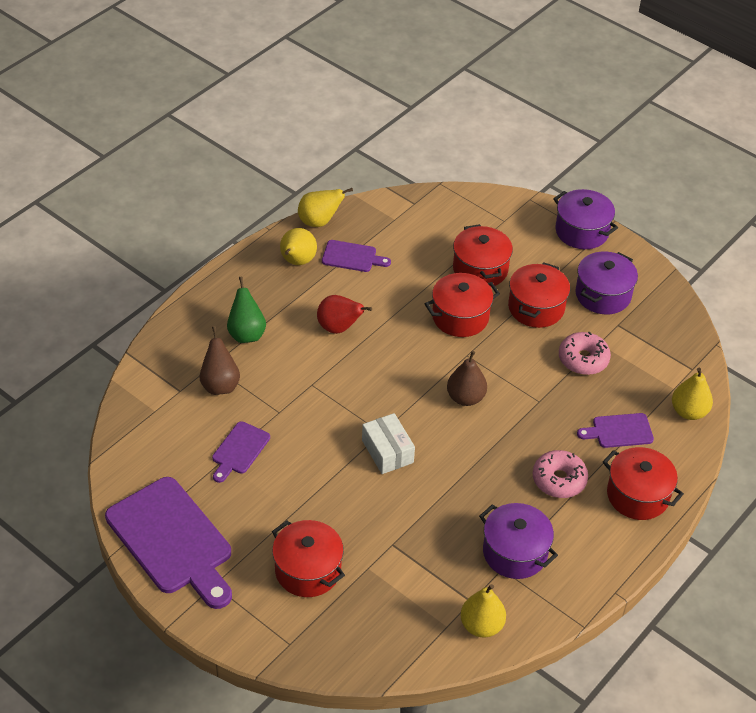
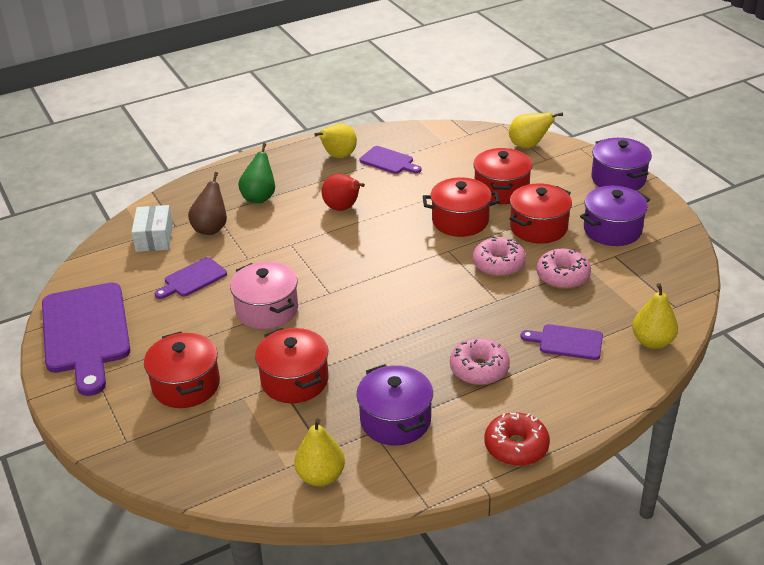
camera: 25 degrees right, 10 degrees down
yellow pear [298,188,353,227] -> yellow pear moved to [509,112,563,148]
white box [362,413,415,474] -> white box moved to [131,205,173,252]
brown pear [447,351,487,406] -> none
red pot [603,447,684,520] -> red pot moved to [255,328,328,403]
none -> pink pot [230,262,298,329]
none -> pink donut [473,236,526,277]
none -> red donut [485,412,550,466]

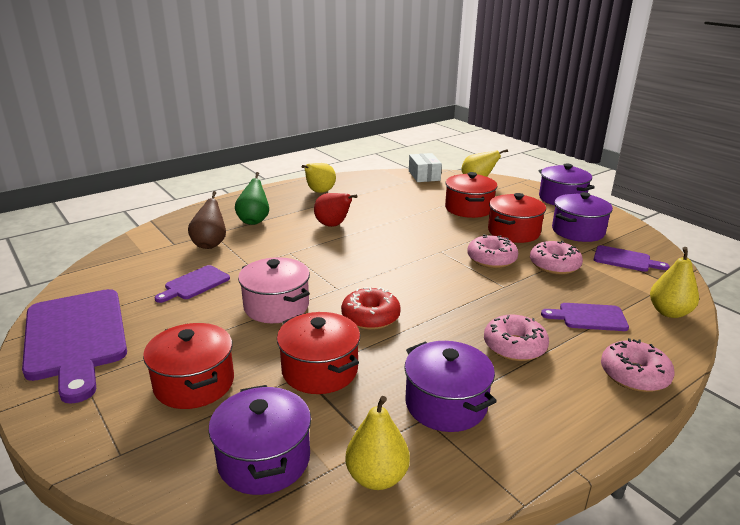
camera: 10 degrees left, 10 degrees down
white box [131,205,173,252] -> white box moved to [409,153,442,182]
purple cutting board [360,146,421,174] -> purple cutting board moved to [594,245,670,272]
red pot [423,178,500,237] -> none
red donut [485,412,550,466] -> red donut moved to [341,287,401,330]
none -> purple pot [208,385,311,495]
none -> pink donut [601,338,675,392]

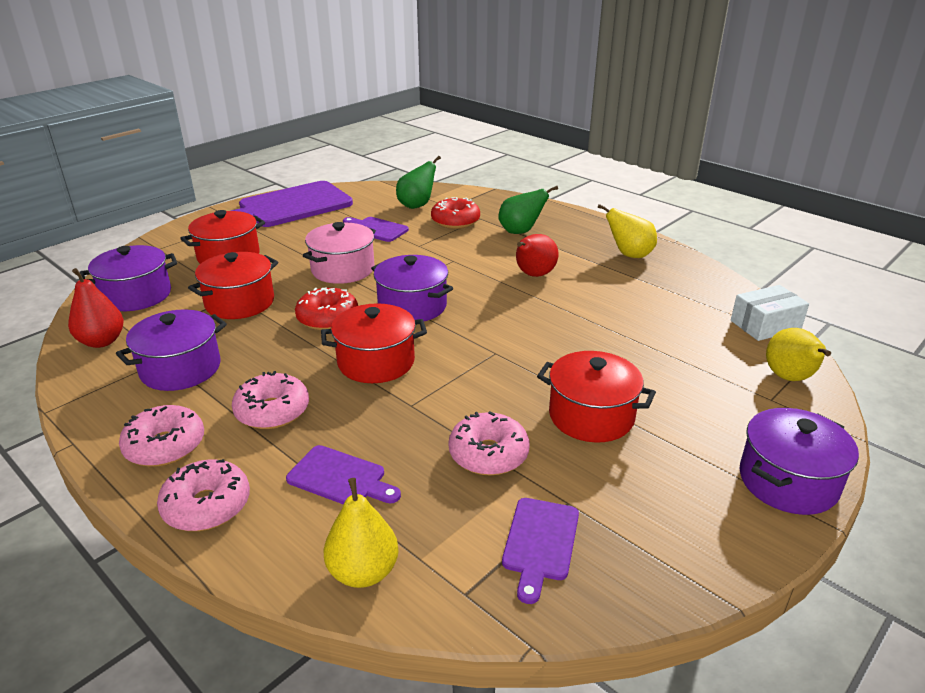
camera: 80 degrees right, 5 degrees up
brown pear [188,191,226,249] -> red donut [431,197,480,229]
yellow pear [346,396,410,490] -> red pear [68,268,124,348]
red pot [445,172,497,218] -> red pot moved to [321,303,427,383]
pink donut [467,234,518,268] -> pink donut moved to [119,405,204,467]
purple cutting board [541,303,629,331] -> purple cutting board turned 120 degrees clockwise [286,445,401,505]
purple pot [552,192,613,242] -> purple pot moved to [371,255,453,321]
none -> green pear [396,156,441,209]

